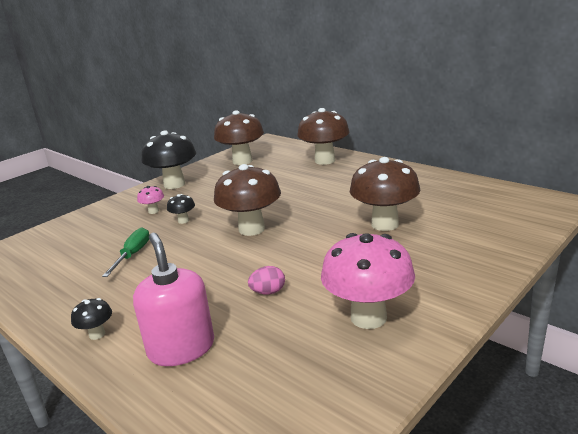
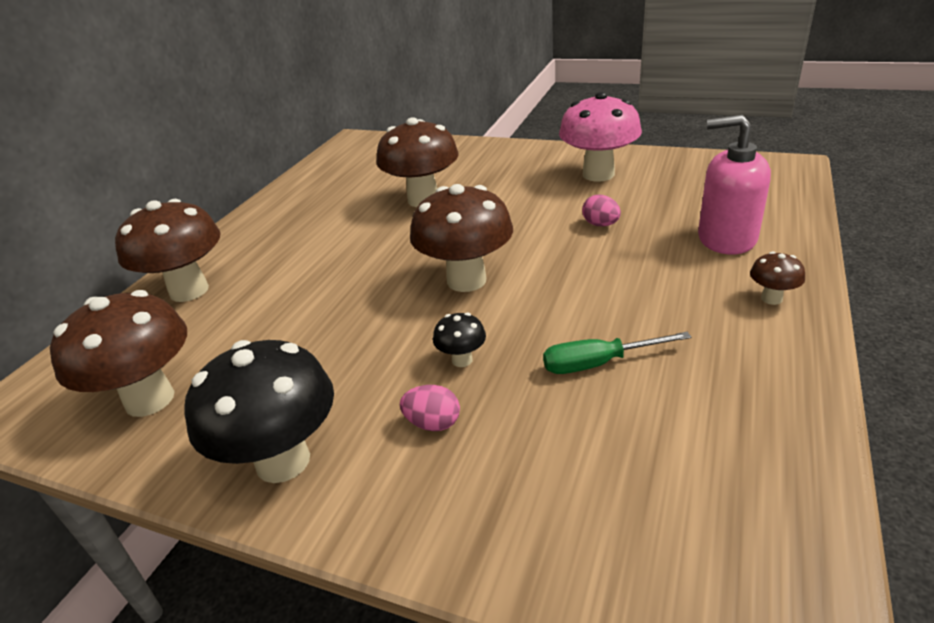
camera: 110 degrees left, 10 degrees up
black mushroom [71,298,112,340] -> brown mushroom [750,251,805,305]
pink soap dispenser [133,233,214,366] -> pink soap dispenser turned 60 degrees clockwise [698,115,771,255]
pink mushroom [137,186,164,214] -> pink egg [400,385,460,431]

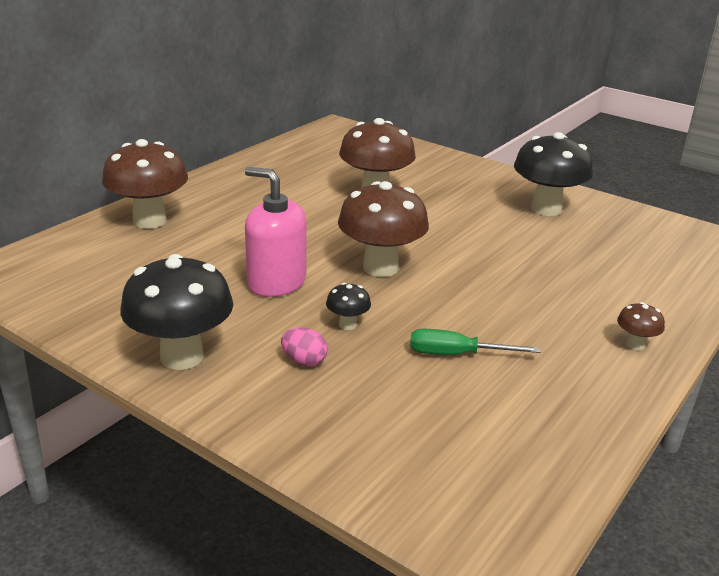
camera: 10 degrees right, 5 degrees down
brown mushroom [50,290,187,417] -> none
pink mushroom [559,92,642,182] -> black mushroom [514,132,593,216]
pink egg [582,195,621,226] -> none
pink soap dispenser [698,115,771,255] -> pink soap dispenser moved to [245,167,307,297]

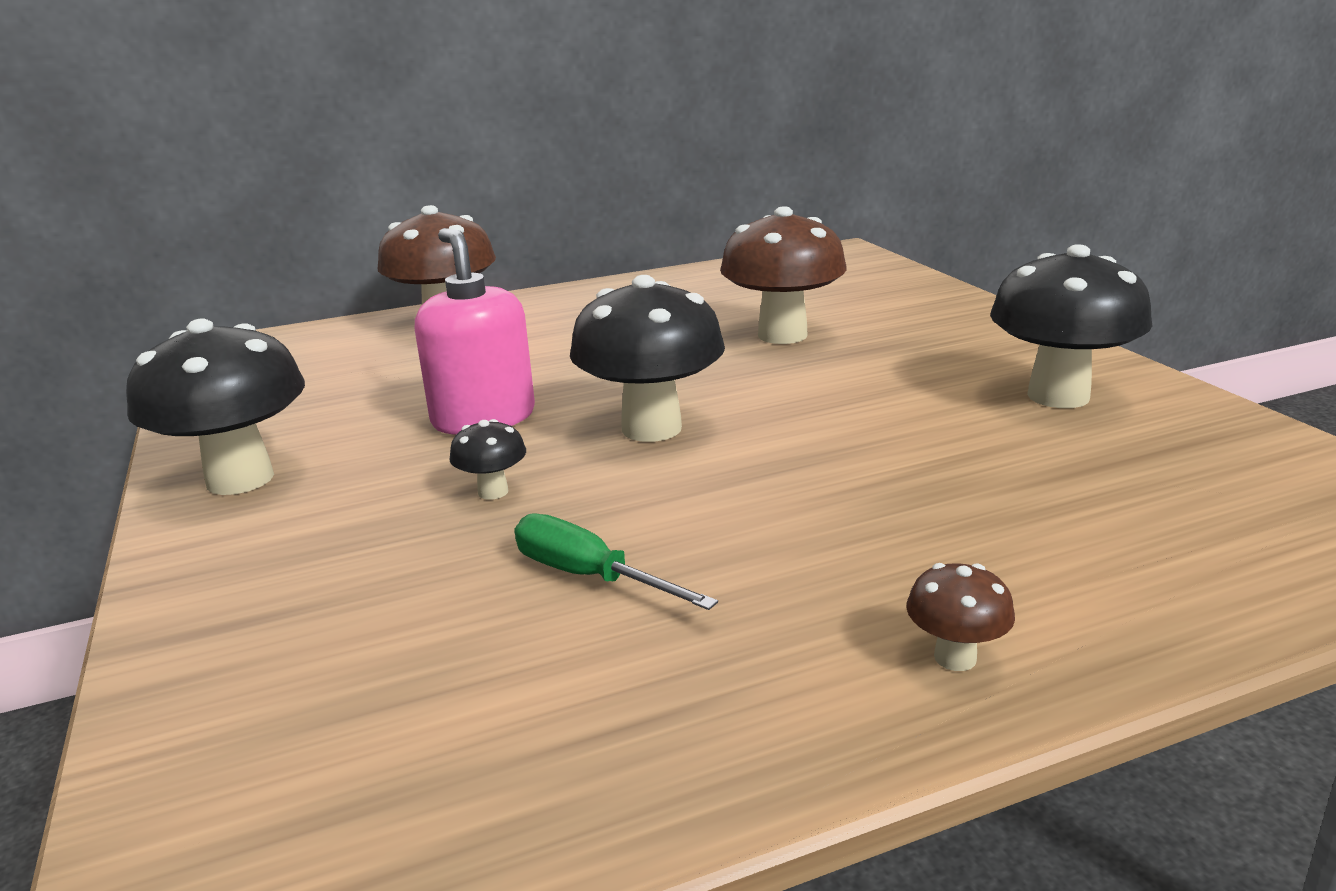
camera: 35 degrees right, 5 degrees down
pink egg [281,327,328,367] -> none
brown mushroom [338,181,429,277] -> black mushroom [570,275,725,442]

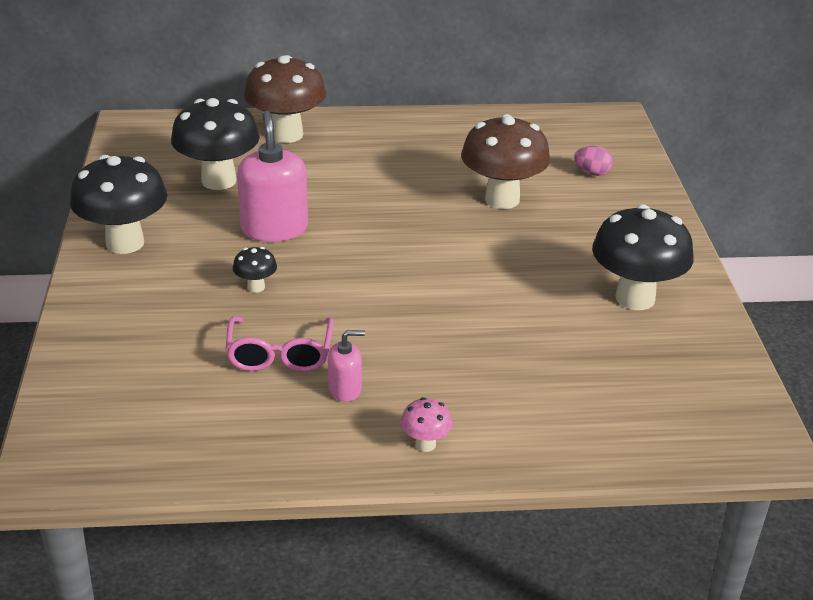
camera: 15 degrees right, 10 degrees up
green screwdriver [514,513,718,610] -> pink glasses [225,317,333,372]
black mushroom [570,275,725,442] -> black mushroom moved to [171,98,260,190]
brown mushroom [906,563,1015,671] -> pink mushroom [400,397,453,452]
none -> pink soap dispenser [328,330,365,402]
none -> pink egg [574,146,613,176]

